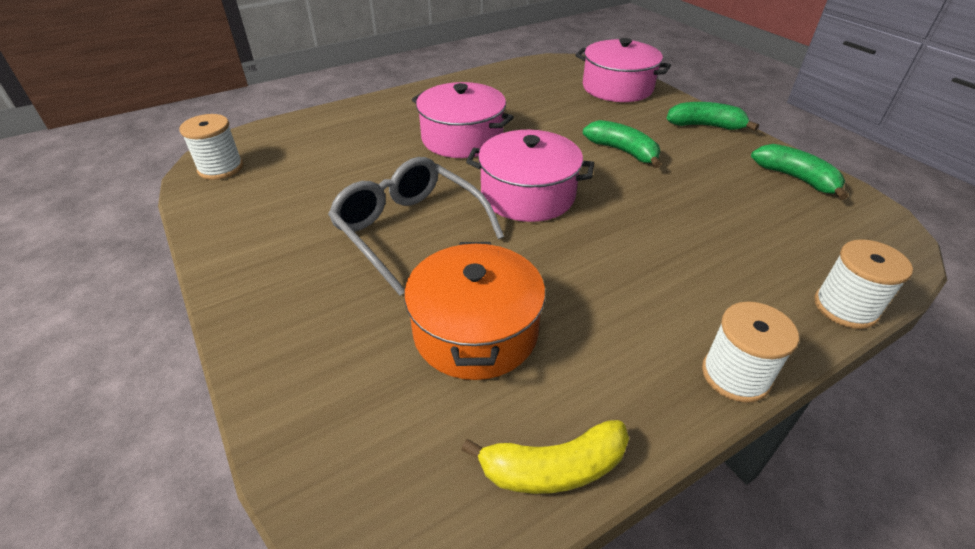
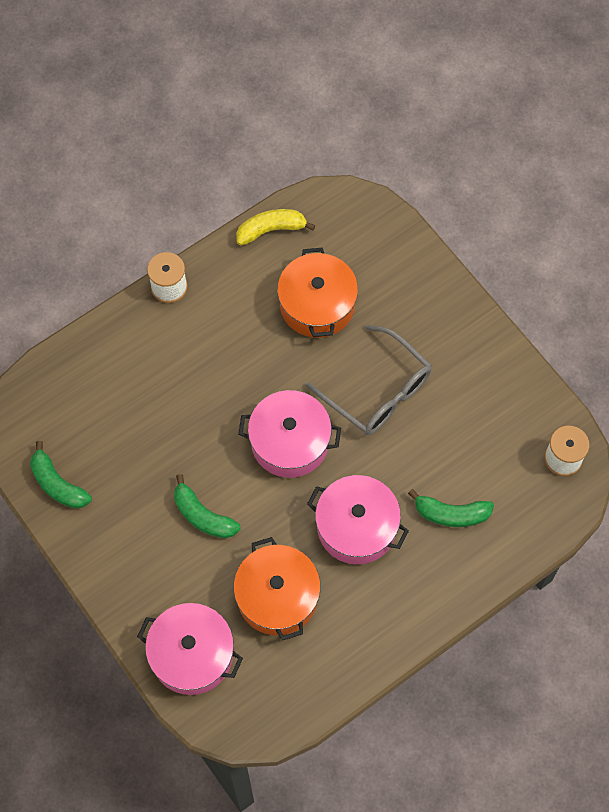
camera: 175 degrees right, 25 degrees up
green banana [667,102,759,131] -> green banana moved to [408,489,494,527]
white spool [814,239,913,329] -> none
none -> orange pot [234,537,321,641]

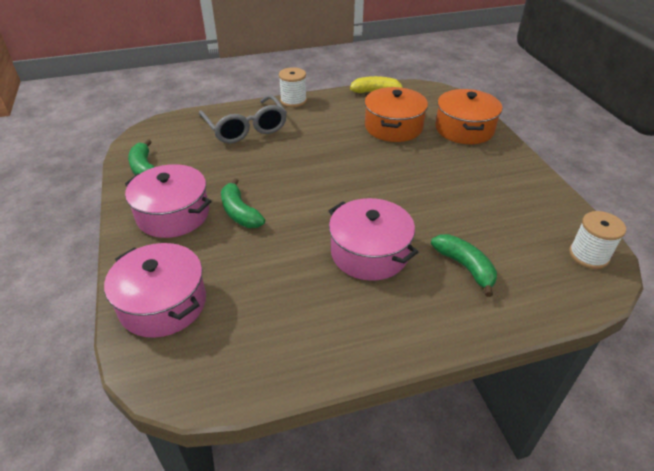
camera: 20 degrees right, 25 degrees down
orange pot [234,537,321,641] -> orange pot moved to [435,89,503,144]
pink pot [238,390,341,478] -> pink pot moved to [125,164,212,238]
grey glasses [306,325,432,435] -> grey glasses moved to [199,95,287,144]
green banana [408,489,494,527] -> green banana turned 150 degrees counterclockwise [431,234,497,297]

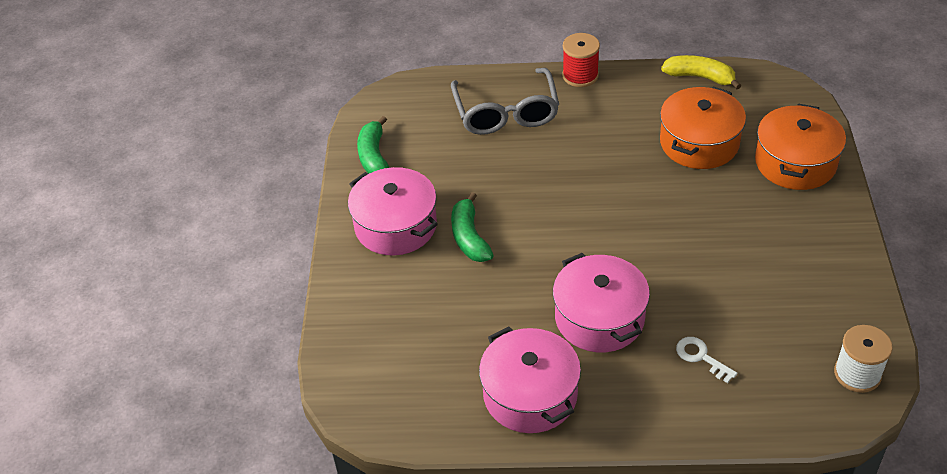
camera: 20 degrees right, 5 degrees up
pink pot [104,243,206,338] -> pink pot moved to [479,327,581,433]
white spool [279,67,307,107] -> red spool [562,33,600,87]
green banana [431,234,497,297] -> white key [676,337,737,383]

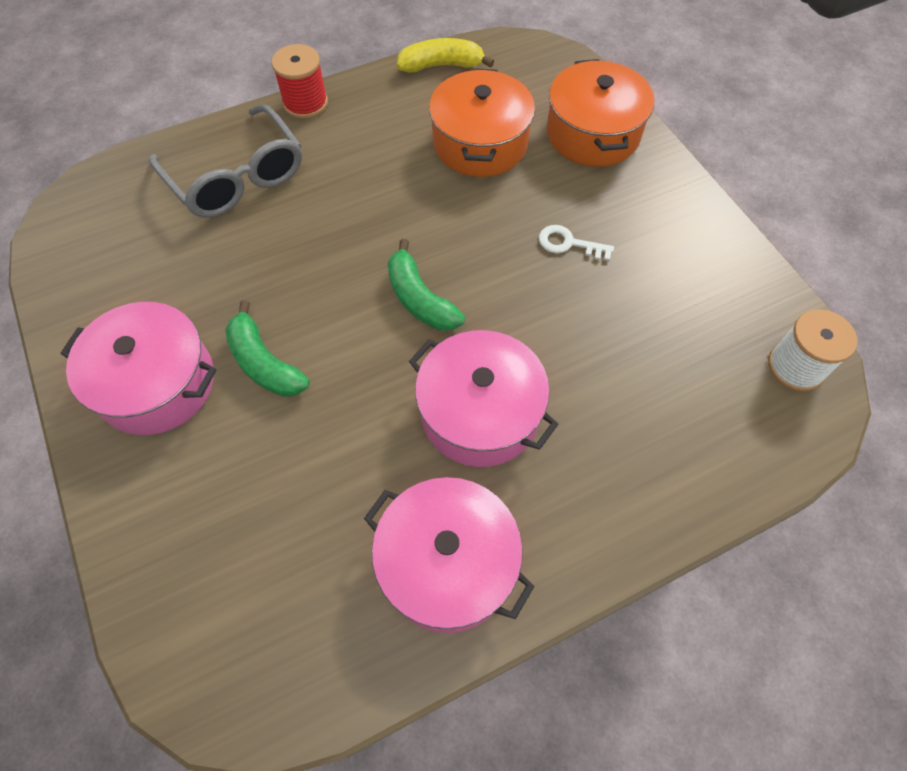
camera: 30 degrees left, 15 degrees up
green banana [357,116,389,174] -> green banana moved to [388,239,465,331]
white key [676,337,737,383] -> white key moved to [539,225,614,261]

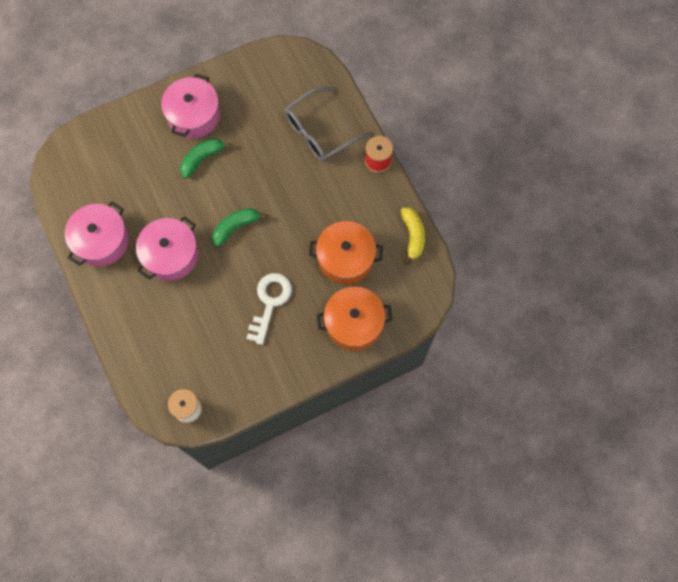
camera: 90 degrees right, 10 degrees up
white key [539,225,614,261] -> white key [246,273,292,345], size x1.83

